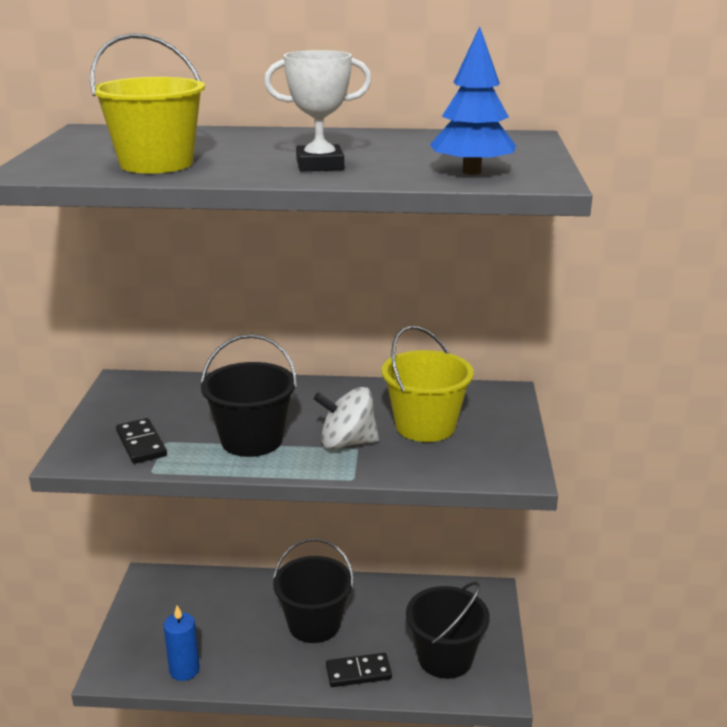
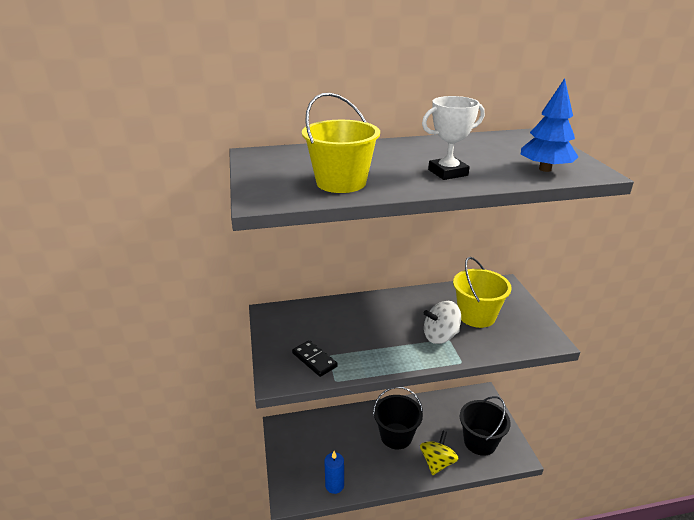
camera: 15 degrees left, 5 degrees up
black bucket [201,334,297,457] -> none
black domino [326,653,392,687] -> yellow spinning top [420,431,459,475]

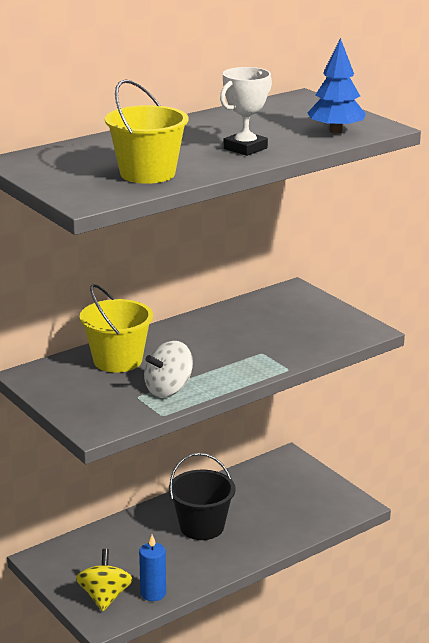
camera: 25 degrees left, 5 degrees down
black domino [292,340,338,377] -> none
yellow spinning top [420,431,459,475] -> yellow spinning top moved to [76,549,133,611]
white spinning top [424,301,461,344] -> white spinning top moved to [144,341,193,397]
yellow bucket [453,257,512,328] -> yellow bucket moved to [80,284,153,373]
black bucket [460,396,511,456] -> none

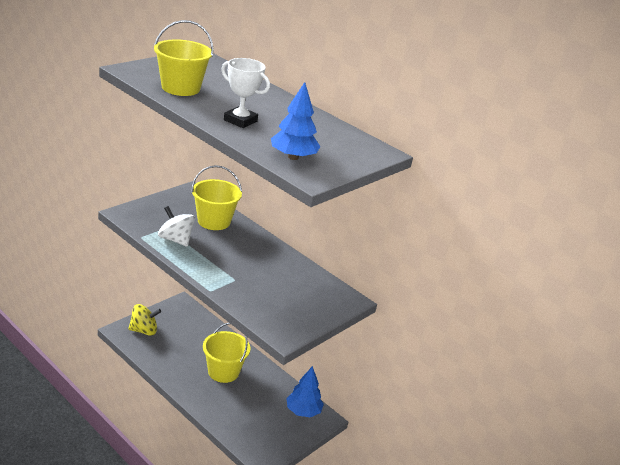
camera: 75 degrees right, 5 degrees up
blue candle [139,535,166,601] -> none
black bucket [169,453,236,540] -> yellow bucket [203,323,250,383]
none -> blue tree [286,366,324,418]

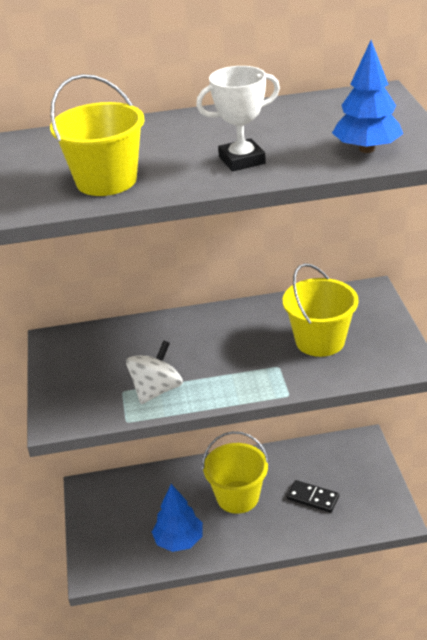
camera: 45 degrees left, 5 degrees up
yellow spinning top [128,304,161,336] -> none
white spinning top [158,206,195,247] -> white spinning top turned 135 degrees clockwise [126,340,183,404]
yellow bucket [191,165,242,230] -> yellow bucket moved to [283,263,359,357]
blue tree [286,366,324,418] -> blue tree moved to [152,484,203,552]
none -> black domino [287,480,339,513]

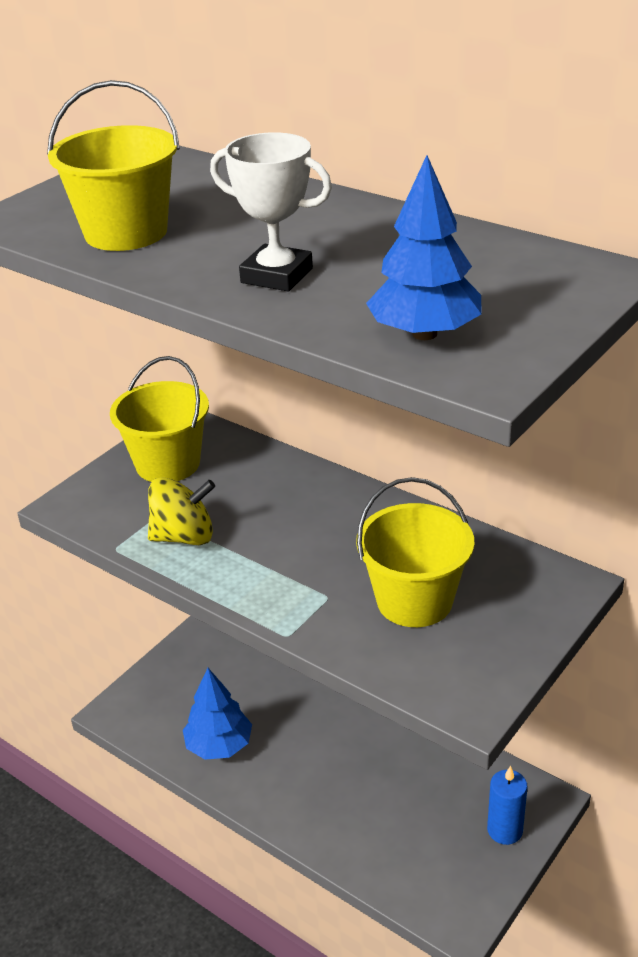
camera: 45 degrees right, 0 degrees up
white spinning top [126,340,183,404] -> yellow spinning top [148,477,215,545]
yellow bucket [202,431,269,514] -> yellow bucket moved to [110,356,209,482]
black domino [287,480,339,513] -> none
none -> blue candle [487,766,527,845]

